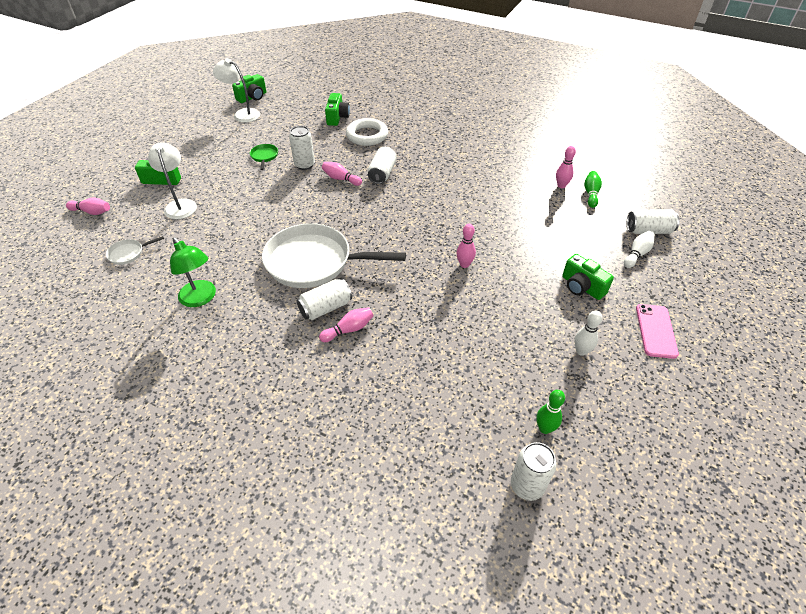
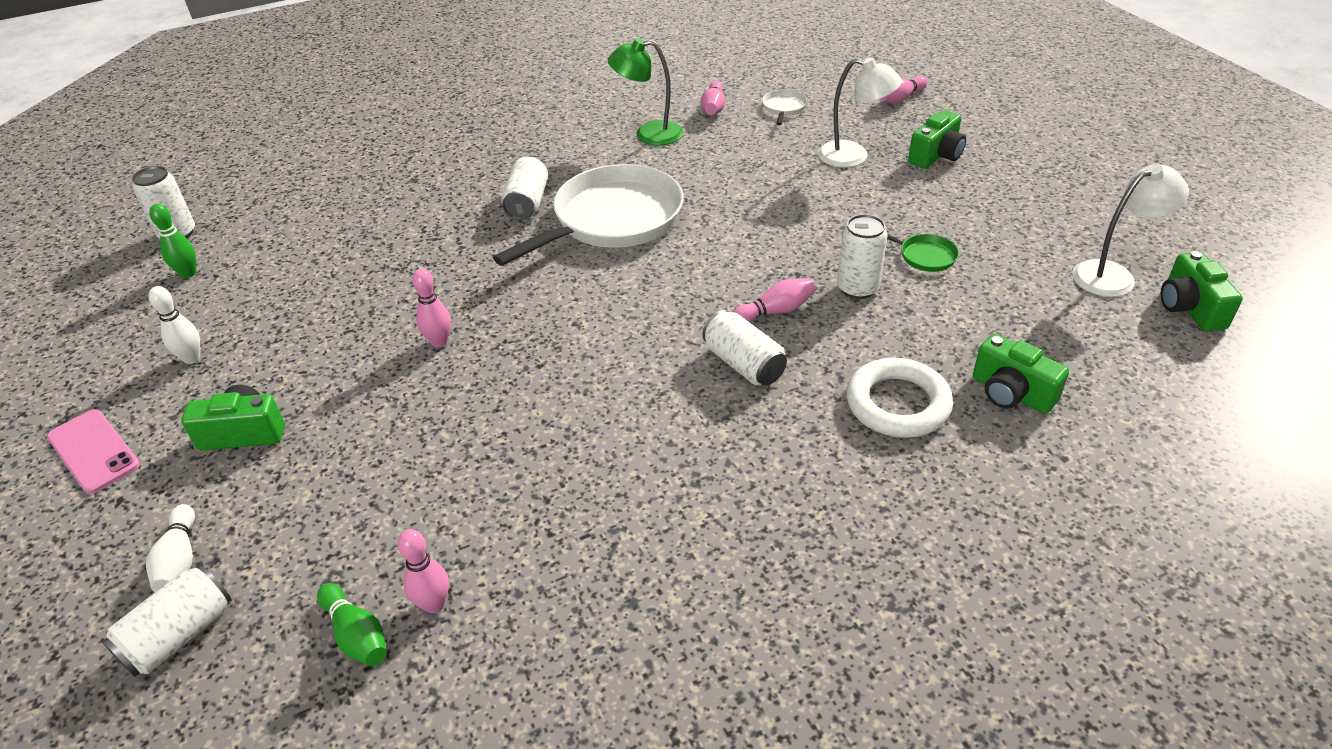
camera: 130 degrees right, 5 degrees down
pink bowling pin [319,307,374,342] -> pink bowling pin moved to [701,81,725,115]

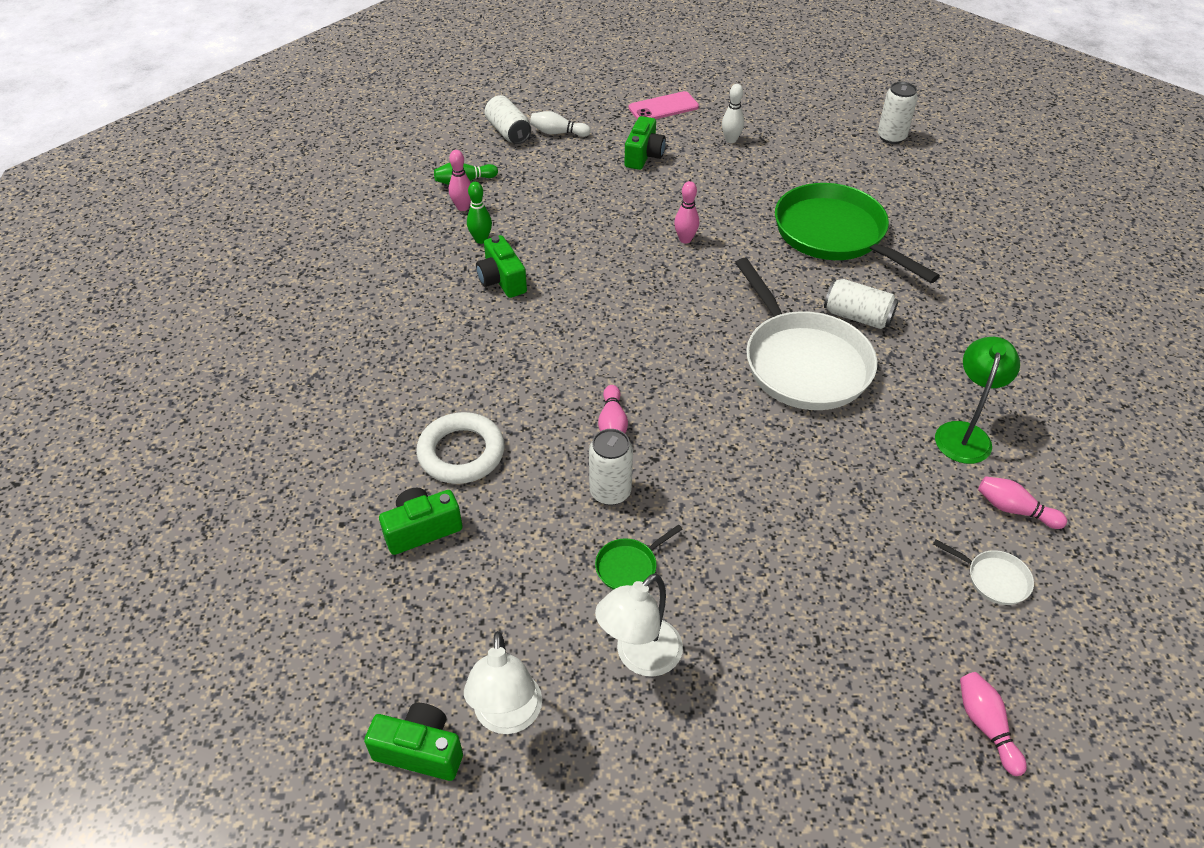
camera: 110 degrees right, 5 degrees up
green bowling pin [149,204,196,278] -> green bowling pin moved to [467,182,492,244]
white can [702,310,787,386] -> none
white lamp [818,57,902,167] -> white lamp moved to [595,573,683,677]
green camera [908,110,966,169] -> green camera moved to [476,235,527,298]
none -> green pan [775,183,940,283]

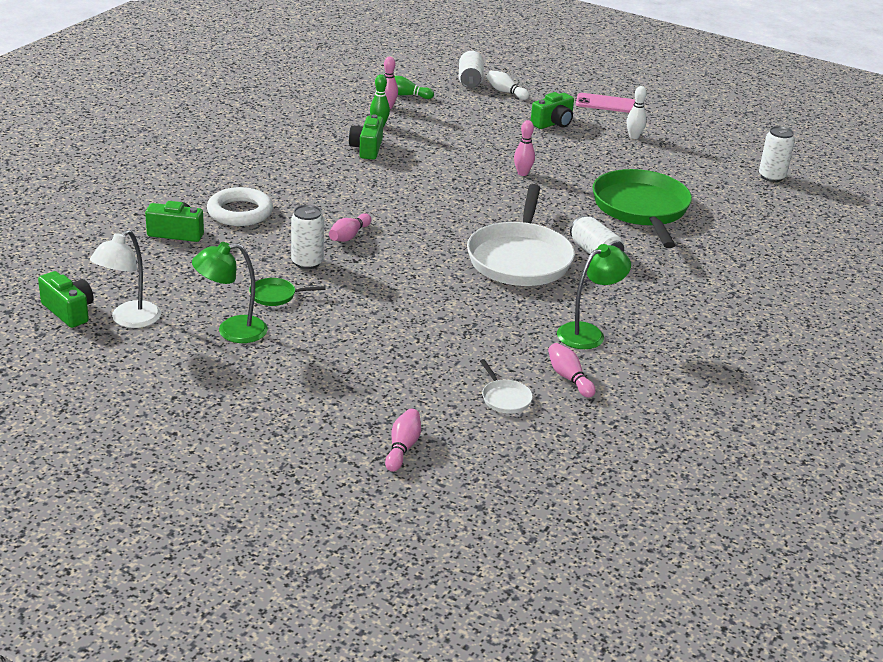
camera: 30 degrees right, 15 degrees down
white lamp [595,573,683,677] -> green lamp [192,242,268,343]

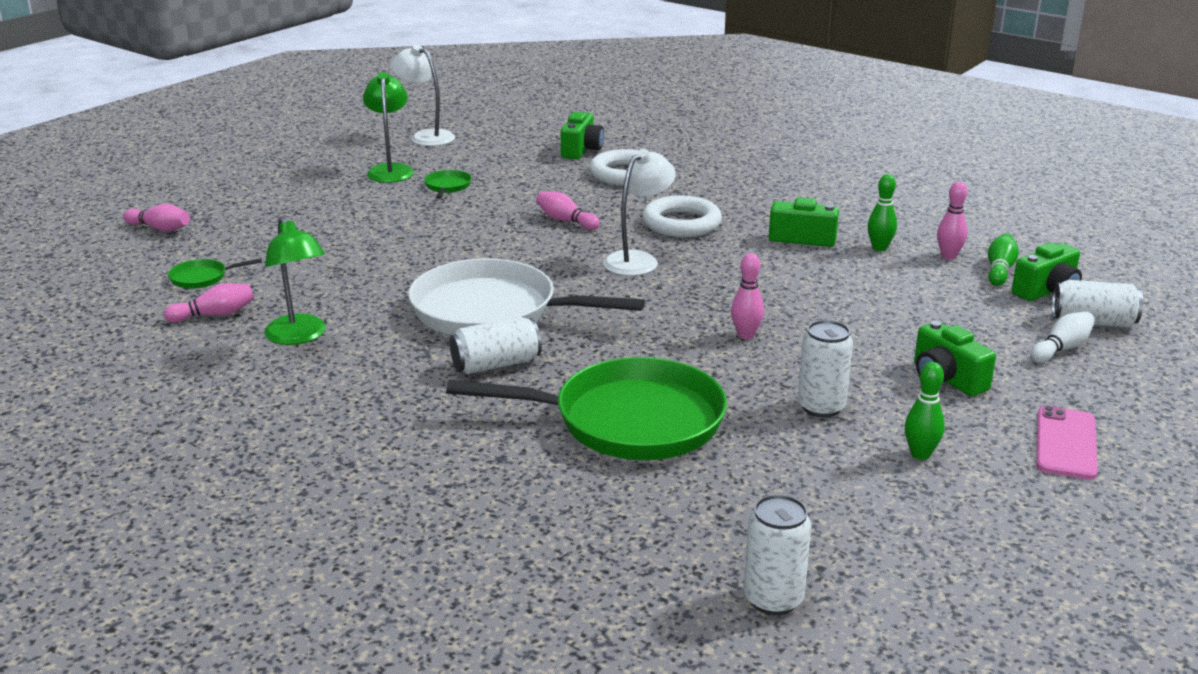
camera: 100 degrees right, 5 degrees down
green camera [38,271,93,328] -> green camera moved to [1012,243,1082,301]
white can [291,205,324,269] -> white can moved to [798,320,853,418]
white pan [480,359,533,414] -> green pan [168,259,262,289]
white bowling pin [626,86,647,139] -> green bowling pin [905,362,945,460]
none -> white lamp [603,149,676,276]
none -> white ring [642,195,722,237]

